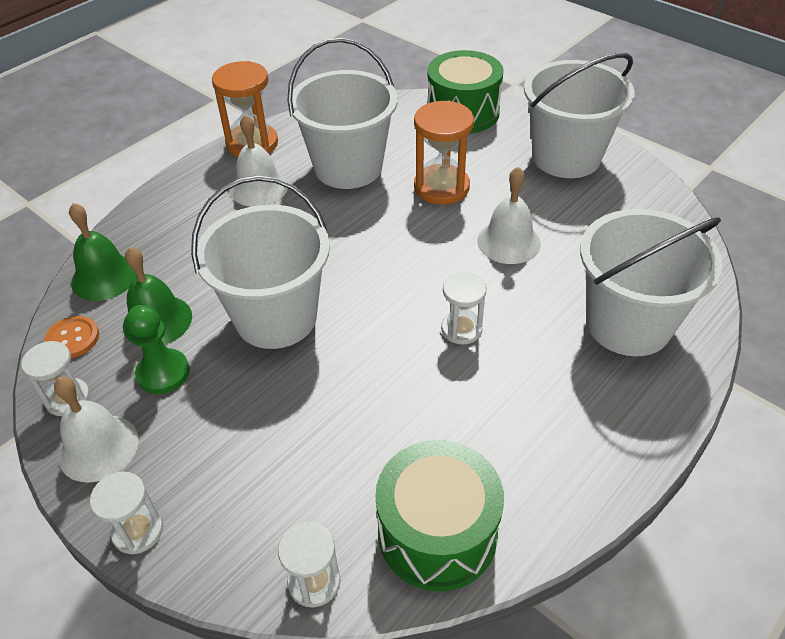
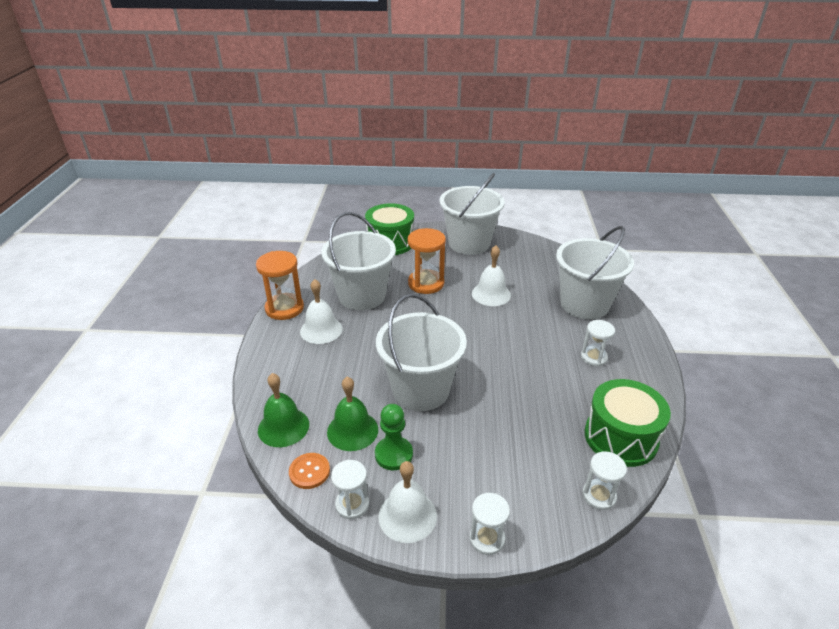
camera: 40 degrees left, 10 degrees down
white hourglass [441,272,486,344] -> white hourglass moved to [581,320,615,366]

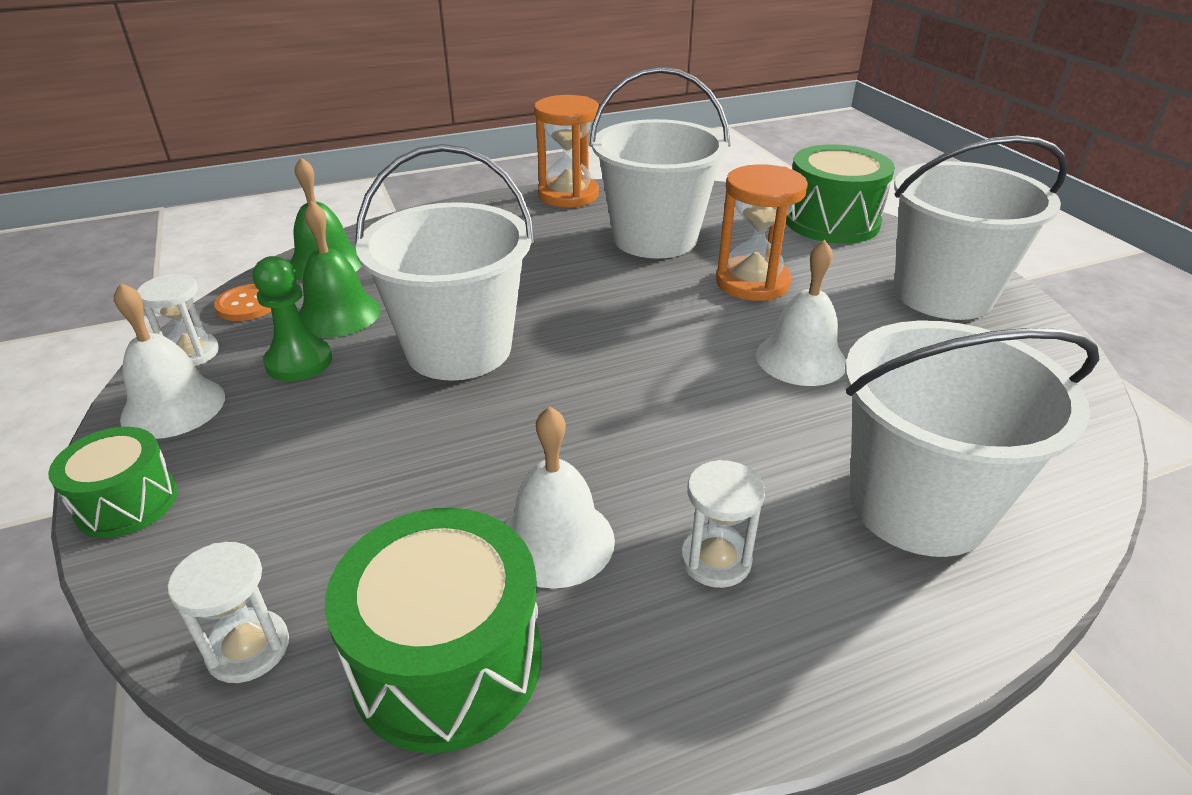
camera: 65 degrees right, 0 degrees up
white bell [300,279,343,344] -> white bell moved to [505,406,615,589]
white hourglass [469,493,510,555] -> green drum [48,427,178,538]

